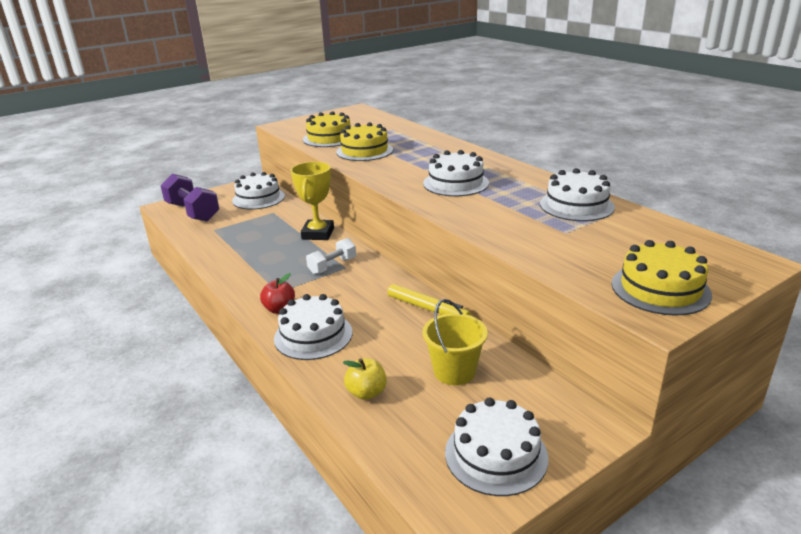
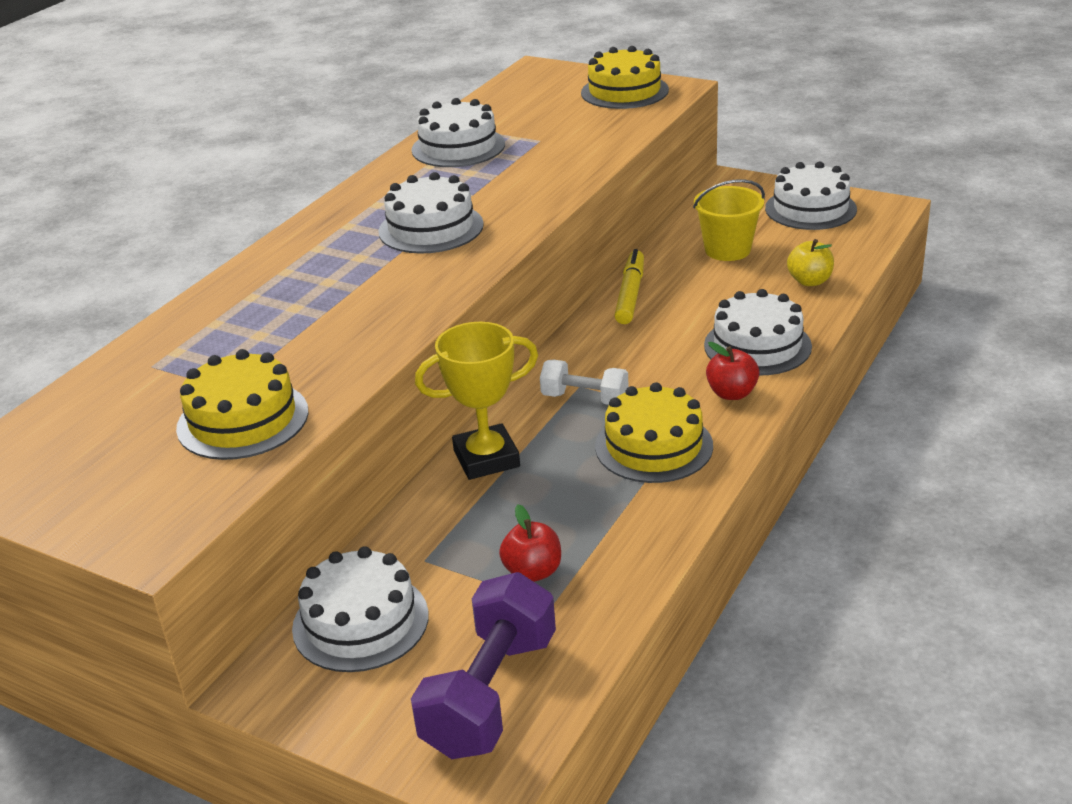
camera: 115 degrees left, 5 degrees up
yellow cake [336,122,393,161] -> yellow cake moved to [595,382,713,483]
none -> red apple [499,505,561,582]

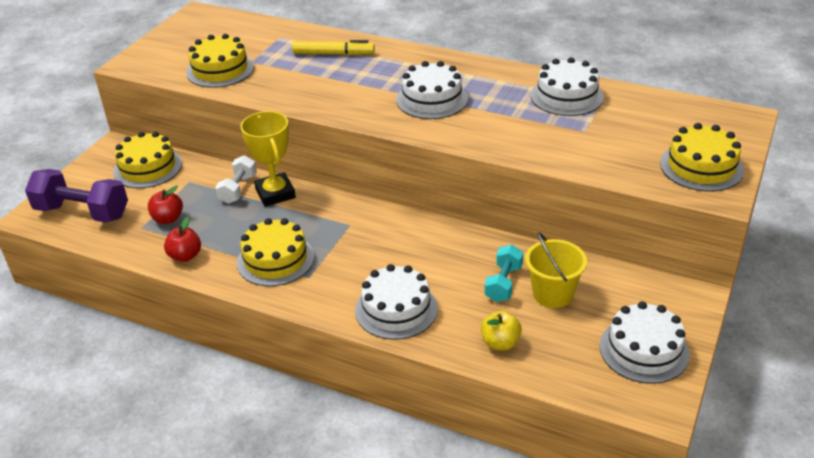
camera: 85 degrees right, 5 degrees up
white cake [292,546,429,672] -> yellow cake [113,132,182,188]
white dumbbell [540,359,629,405] -> white dumbbell moved to [215,155,257,204]
yellow marker [614,249,644,324] -> yellow marker moved to [292,40,375,55]
red apple [706,342,759,400] -> red apple moved to [164,217,201,262]
none -> turquoise dumbbell [484,245,524,302]

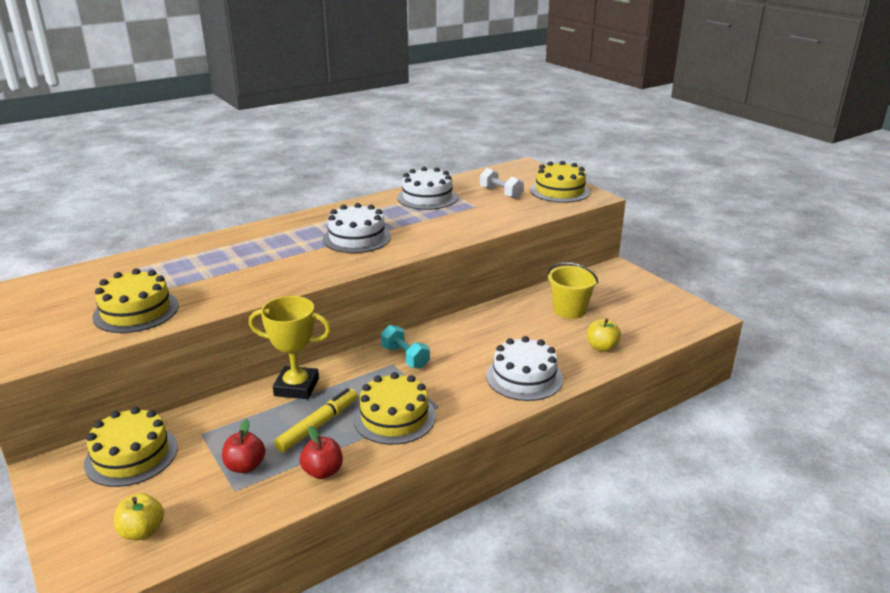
camera: 60 degrees left, 10 degrees down
purple dumbbell [25,169,128,222] -> yellow apple [114,493,164,540]
white dumbbell [215,155,257,204] -> white dumbbell moved to [480,168,523,199]
yellow marker [292,40,375,55] -> yellow marker moved to [274,388,358,452]
turquoise dumbbell [484,245,524,302] -> turquoise dumbbell moved to [381,325,430,369]
white cake [600,301,690,384] -> none

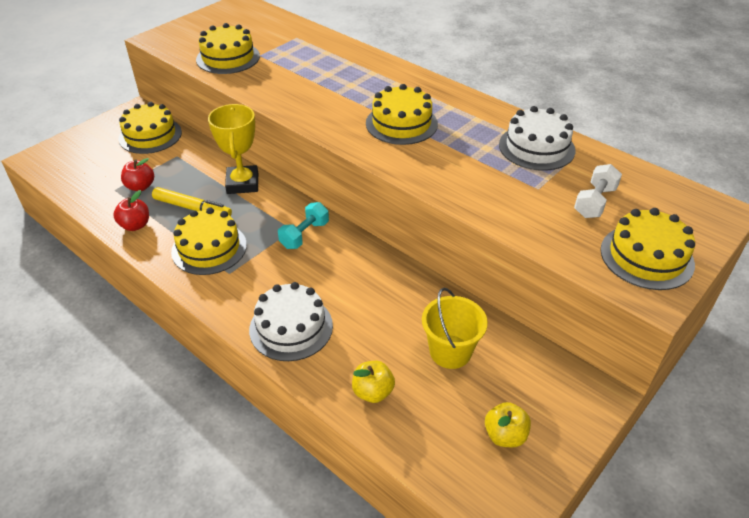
camera: 75 degrees right, 15 degrees up
yellow apple [114,493,164,540] -> yellow apple moved to [485,402,531,447]
white cake [323,203,391,253] -> yellow cake [366,84,438,145]

